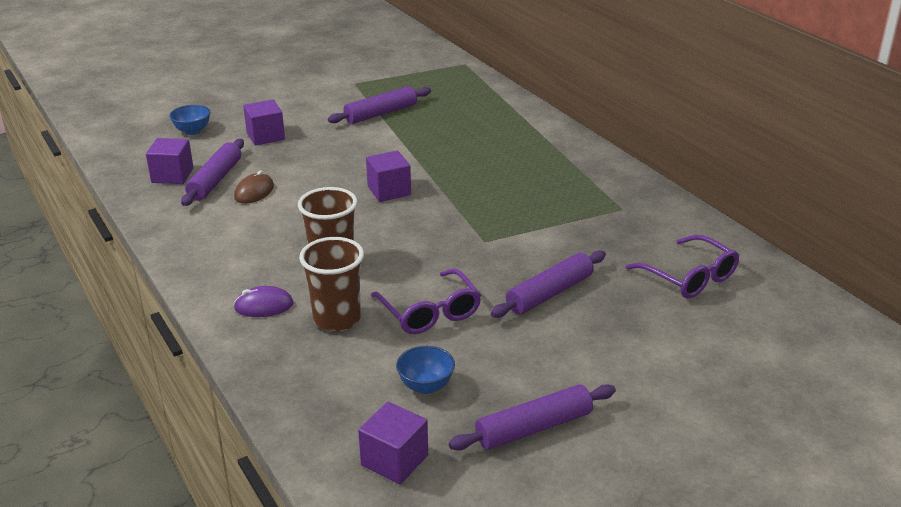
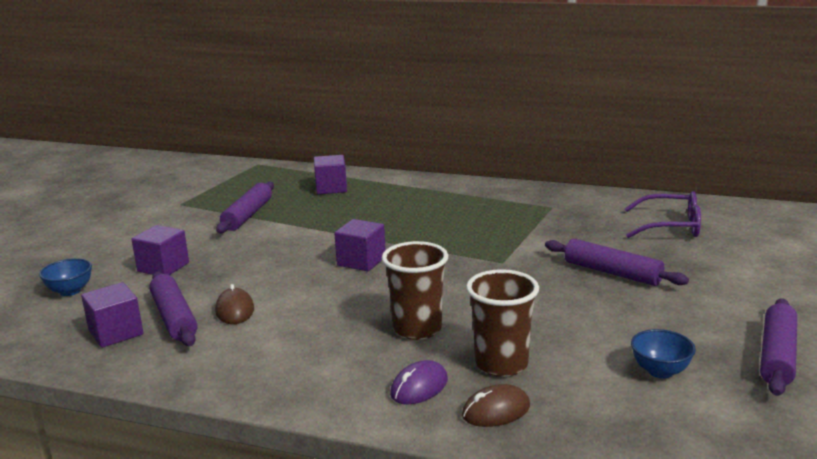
camera: 40 degrees left, 10 degrees down
purple cube [358,402,428,484] -> purple cube moved to [314,155,347,194]
purple glasses [370,269,481,334] -> none
purple rolling pin [491,251,606,318] -> purple rolling pin turned 60 degrees counterclockwise [545,239,689,286]
none -> brown mouse [462,384,530,427]

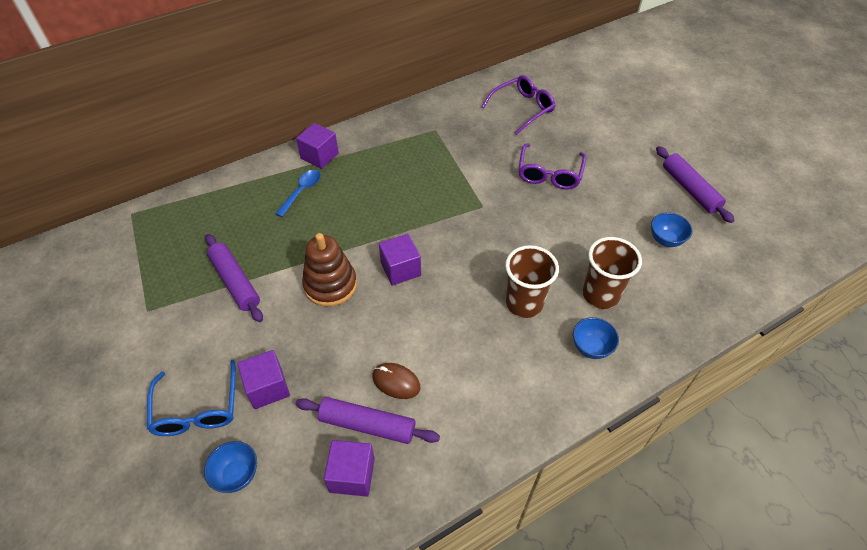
camera: 50 degrees left, 30 degrees up
purple cube [314,155,347,194] -> purple cube moved to [296,123,339,169]
purple mouse [390,360,448,404] -> blue bowl [573,317,619,359]
brown mouse [462,384,530,427] -> none
purple rolling pin [545,239,689,286] -> purple glasses [518,143,586,190]
none -> blue glasses [147,359,236,436]
none -> blue spoon [275,170,321,217]
none -> brown stacking toy [302,233,357,307]

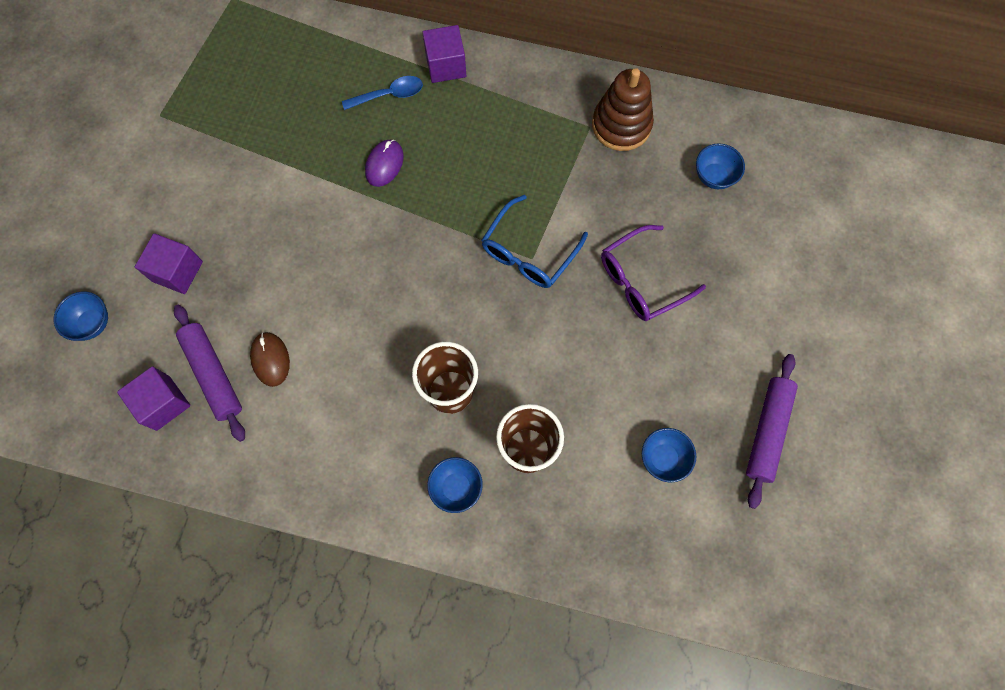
camera: 45 degrees right, 20 degrees up
blue glasses [147,359,236,436] -> blue glasses moved to [481,195,588,288]
purple rolling pin [205,234,263,322] -> none
brown stacking toy [302,233,357,307] -> brown stacking toy moved to [592,68,654,151]
purple cube [379,234,421,285] -> none
purple glasses [481,75,556,135] -> blue bowl [696,143,745,189]
none -> purple mouse [365,139,404,187]

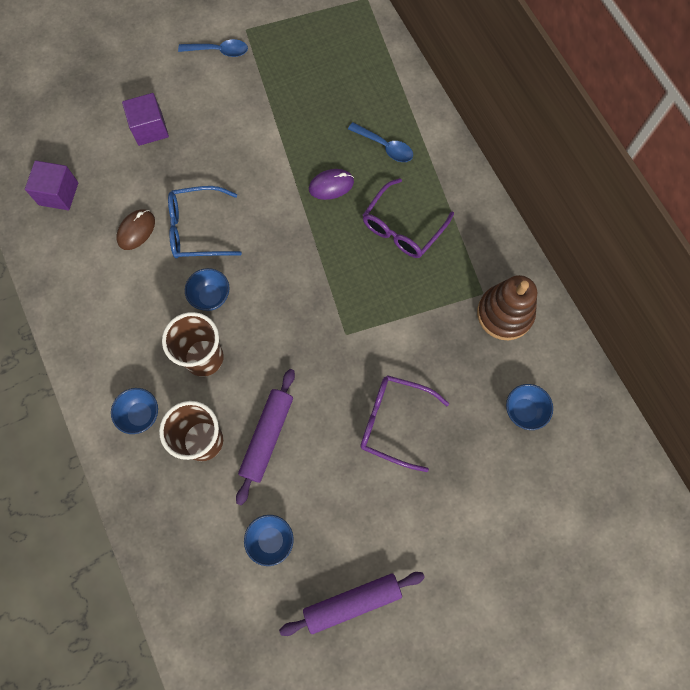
camera: 50 degrees right, 0 degrees up
blue bowl [54,292,108,341] -> blue bowl moved to [185,268,229,311]
purple rolling pin [174,305,245,442] -> purple rolling pin moved to [236,369,295,505]
purple cube [422,25,466,83] -> none
blue glasses [481,195,588,288] -> blue glasses moved to [168,186,242,259]
none -> blue spoon [178,39,248,57]
none -> purple glasses [363,178,454,258]

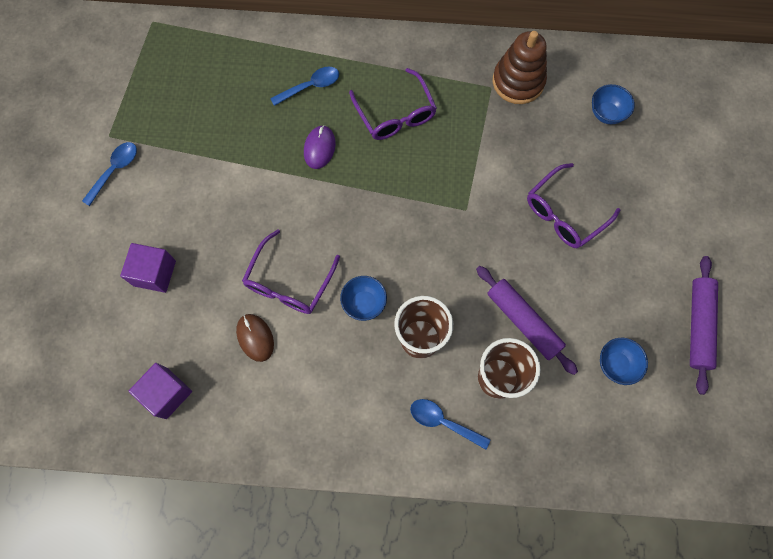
camera: 60 degrees left, 0 degrees up
blue bowl [111,388,158,434] -> blue spoon [410,399,491,450]
blue glasses [168,186,242,259] -> purple glasses [242,229,340,314]

